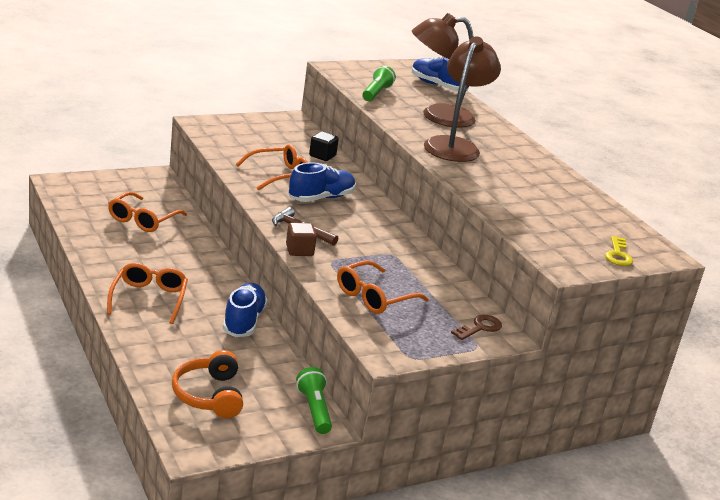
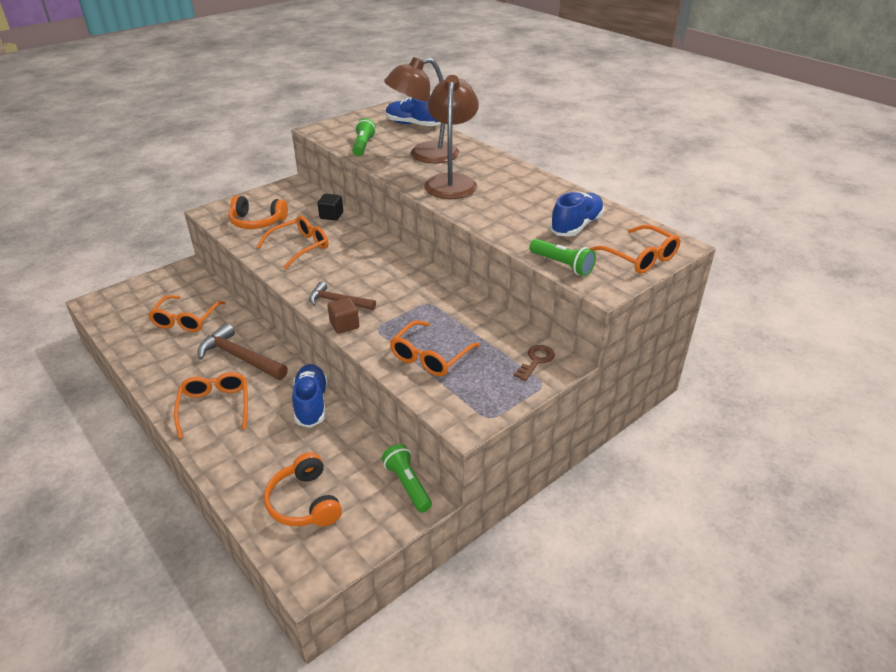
camera: 10 degrees left, 10 degrees up
blue shoe [288,162,356,202] -> blue shoe moved to [550,192,604,237]
yellow key [605,236,633,266] -> orange glasses [589,225,680,274]
none -> brown hammer [198,323,288,380]
none -> orange headphones [228,196,288,229]
none -> green flashlight [529,239,596,276]

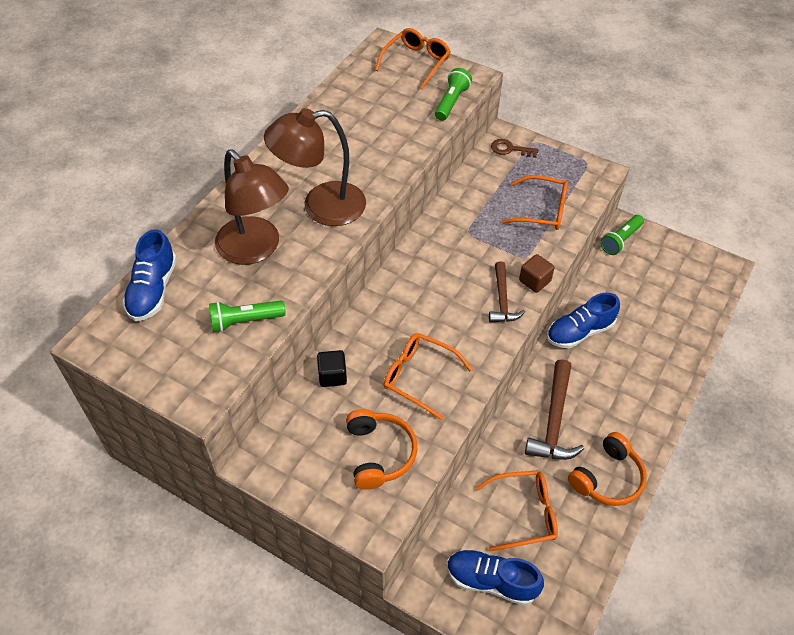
camera: 110 degrees left, 15 degrees up
orange glasses [174,372,248,439] -> none
orange headphones [264,452,342,526] -> orange headphones moved to [568,432,647,506]
blue shoe [550,192,604,237] -> blue shoe moved to [447,549,544,606]

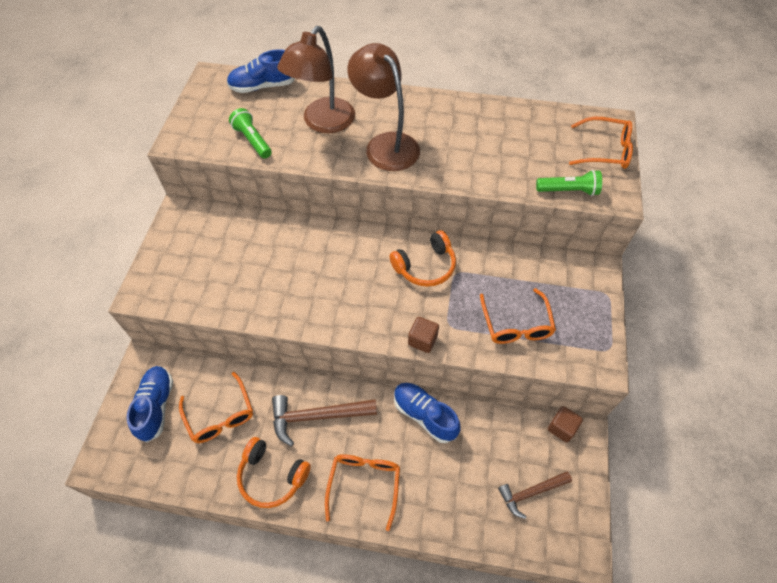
camera: 70 degrees right, 5 degrees up
black cube [317,350,347,387] -> none
orange headphones [346,409,418,490] -> orange headphones moved to [390,230,456,287]
orange glasses [384,333,472,420] -> orange glasses moved to [325,454,400,531]
brown hammer [489,261,525,323] -> brown hammer moved to [498,471,572,519]
brown key [491,139,539,158] -> none
green flashlight [600,215,644,255] -> brown cube [548,406,583,443]

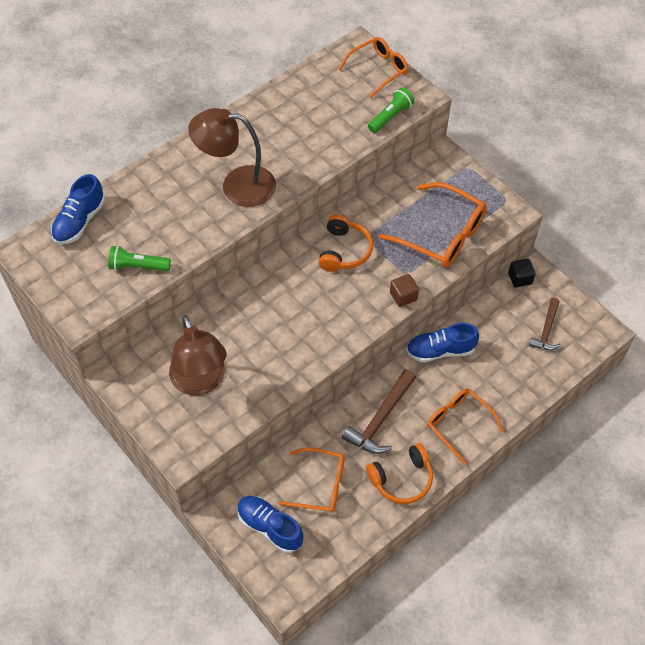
camera: 50 degrees left, 0 degrees up
brown lamp [277,26,355,133] -> brown lamp moved to [169,315,227,396]
orange glasses [480,288,556,344] -> orange glasses [379,182,487,267], size x1.51
brown cube [548,406,583,443] -> black cube [508,259,536,288]

